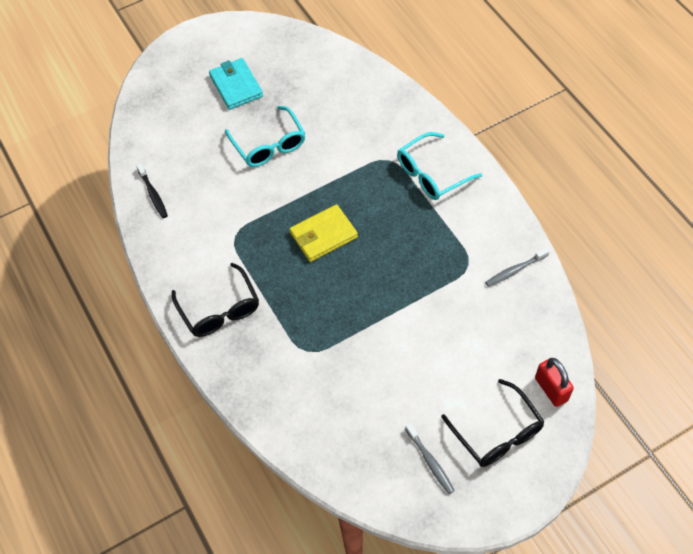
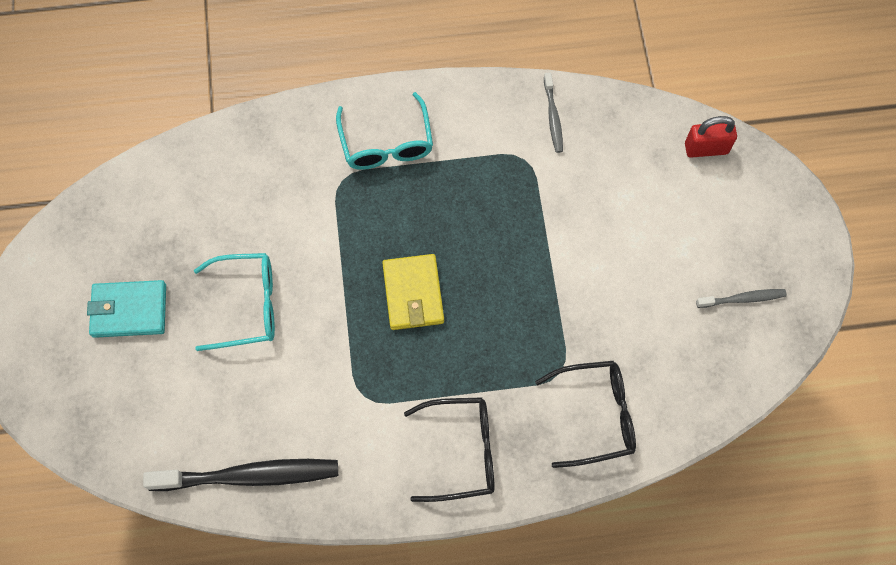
camera: 70 degrees left, 10 degrees up
black toothbrush [136,163,168,218] -> black toothbrush [143,459,338,491], size x1.97
black glasses [441,379,545,467] -> black glasses moved to [535,361,636,468]

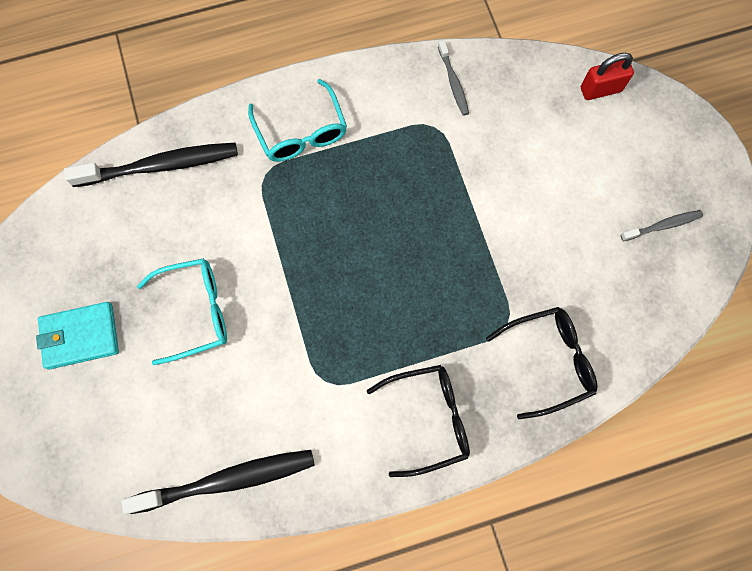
camera: 10 degrees left, 5 degrees up
yellow wallet [382,254,444,330] -> none
none -> black toothbrush [64,143,238,187]

